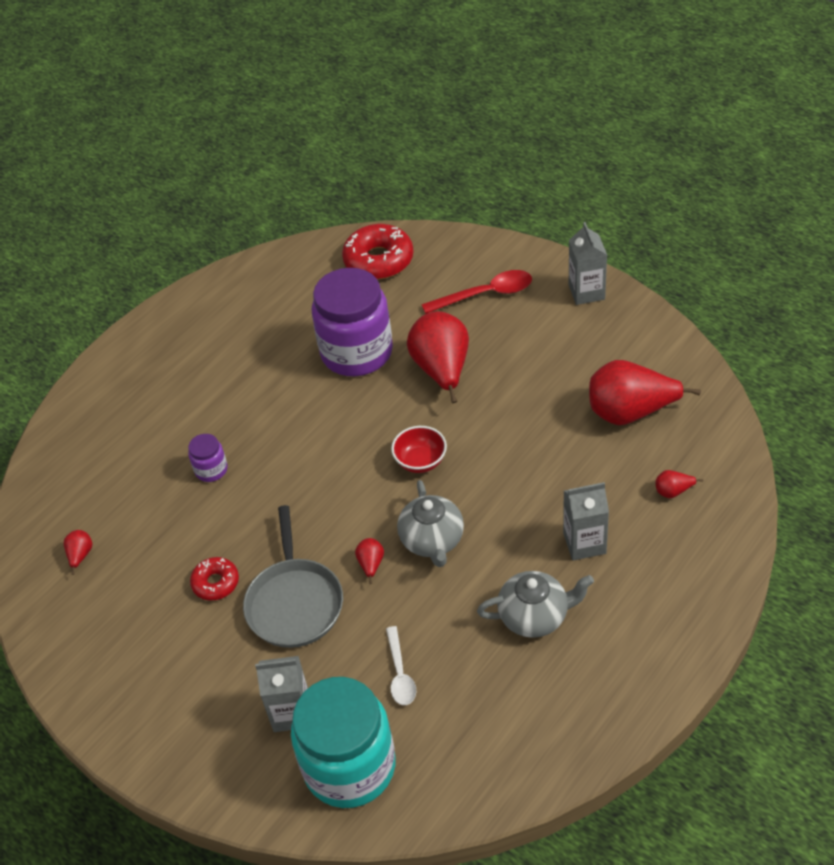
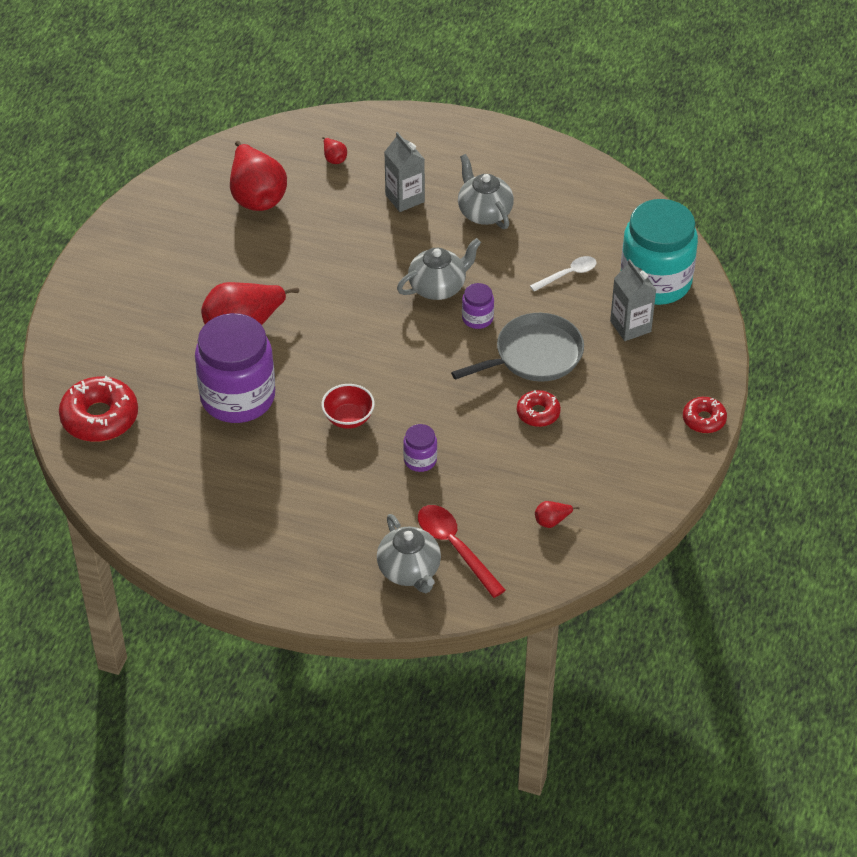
camera: 115 degrees left, 0 degrees up
red pear [355,538,384,584] -> purple jar [462,283,494,329]
red bowl [391,426,447,473] -> red bowl moved to [321,384,375,429]
red spoon [421,270,532,314] -> red spoon moved to [418,505,506,598]
grey carton [569,222,607,305] -> none
none -> grey teapot [377,514,441,593]
none -> red donut [683,397,727,433]

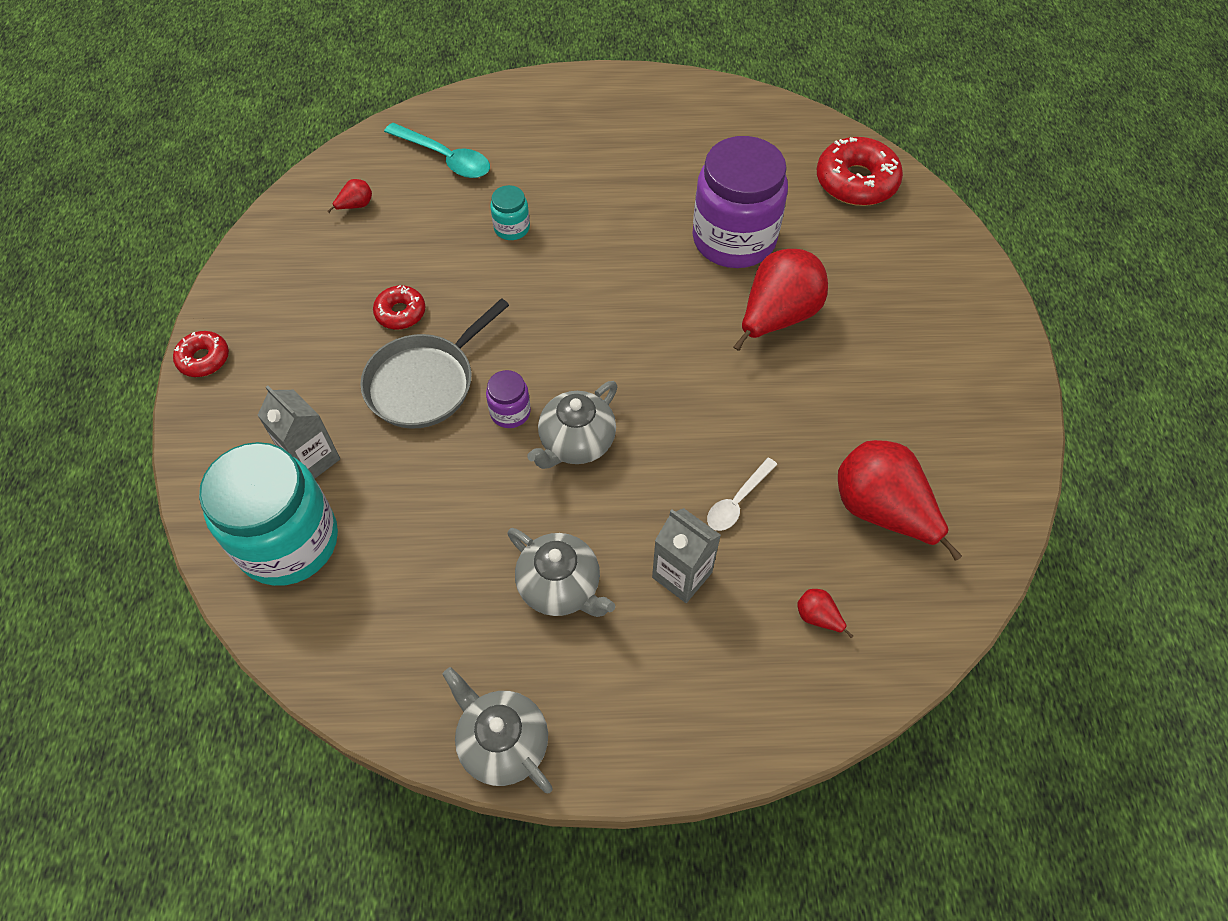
camera: 160 degrees right, 10 degrees up
red bowl [321,384,375,429] -> none
grey teapot [377,514,441,593] -> grey teapot moved to [442,667,553,793]
purple jar [403,424,437,472] -> turquoise jar [490,185,530,240]
red spoon [418,505,506,598] -> turquoise spoon [384,123,490,178]
white spoon [530,256,597,292] -> white spoon moved to [707,458,778,531]

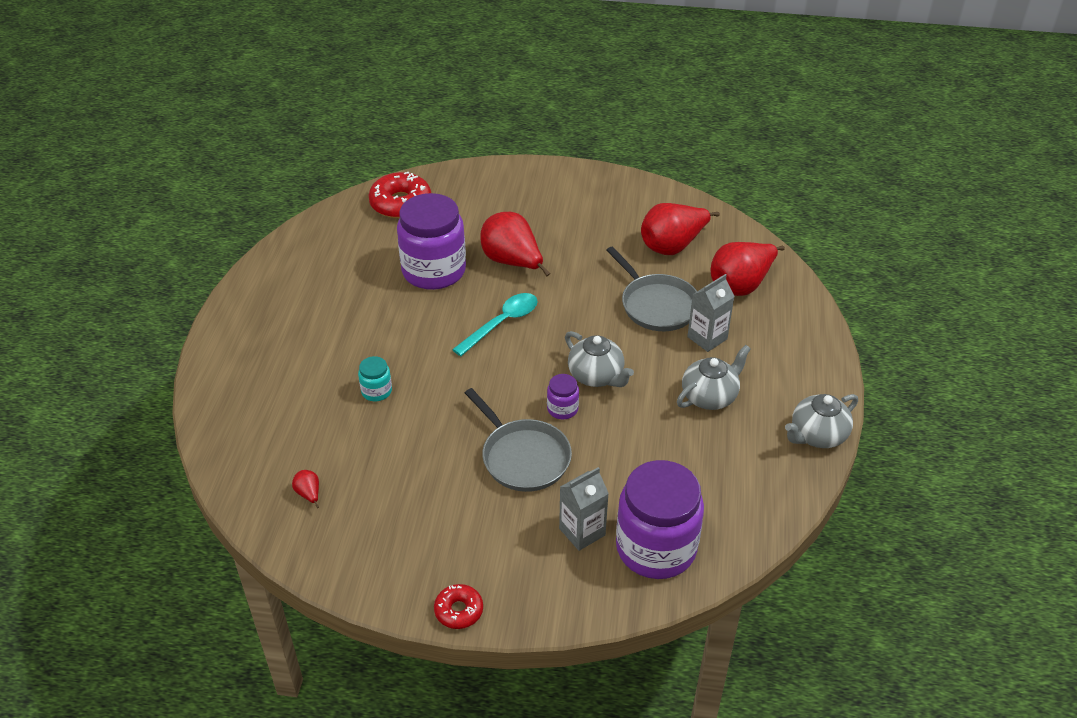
camera: 80 degrees left, 15 degrees down
turquoise jar [199,442,338,586] -> purple jar [616,460,704,579]
red donut [373,285,425,330] -> none
turquoise spoon [384,123,490,178] -> turquoise spoon moved to [452,293,538,356]
white spoon [707,458,778,531] -> grey pan [606,247,697,331]
red pear [797,589,853,638] -> red pear [711,242,785,296], size x2.41

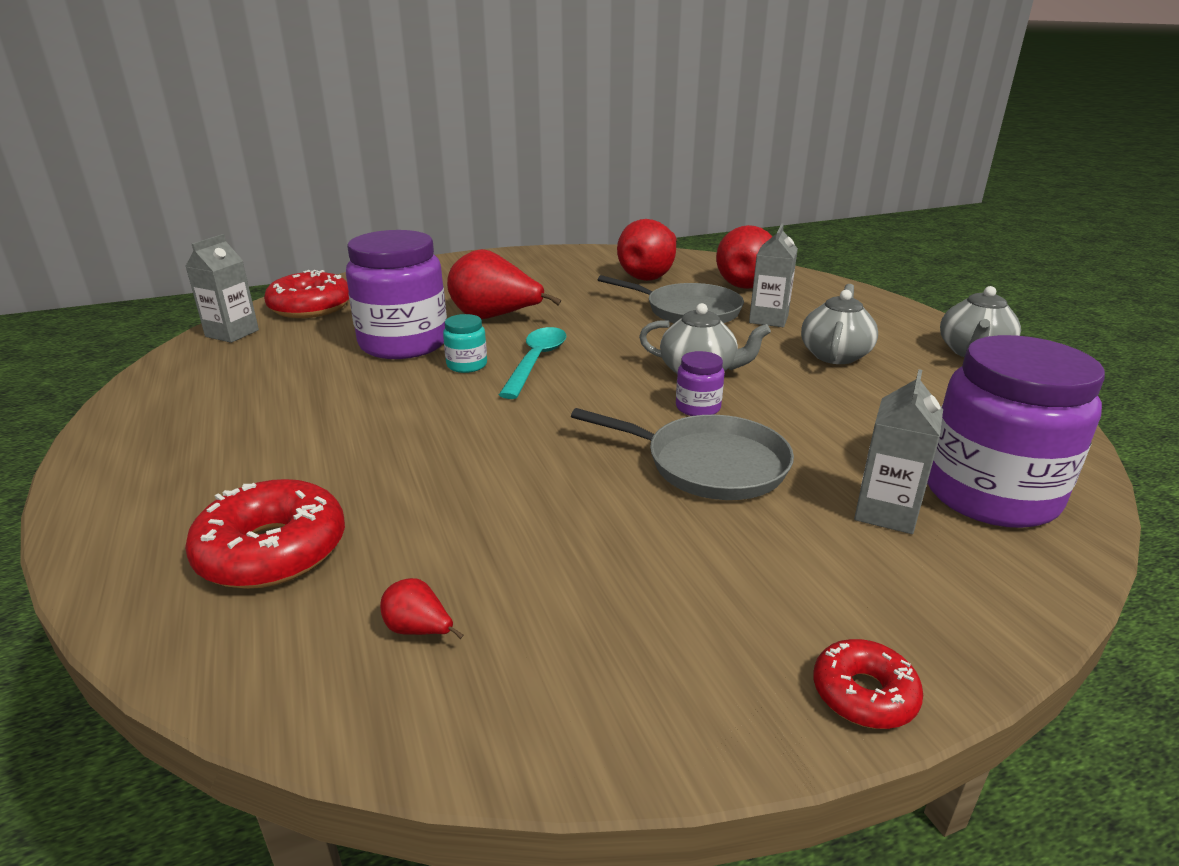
camera: 30 degrees left, 15 degrees down
turquoise jar [358,356,392,401] -> turquoise jar moved to [443,314,487,373]
none -> grey carton [185,234,259,343]
none -> red donut [185,479,345,589]

